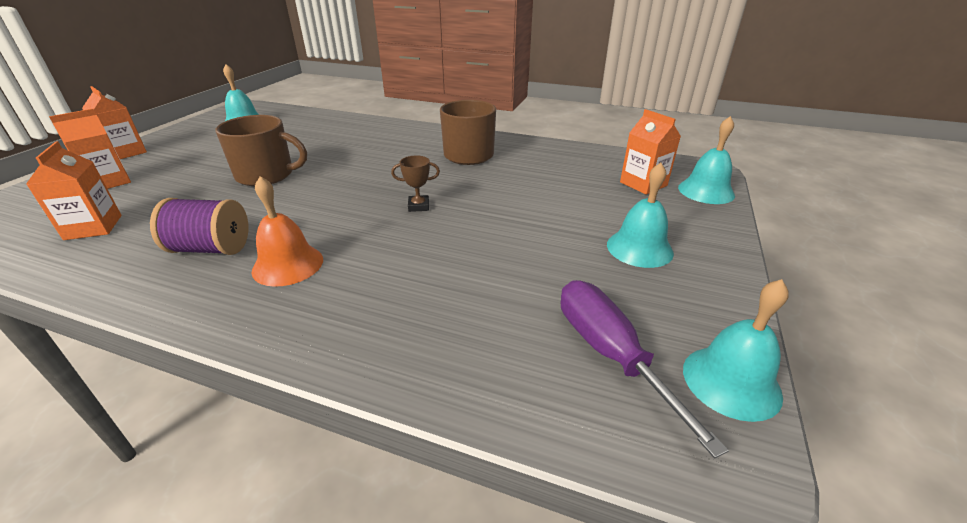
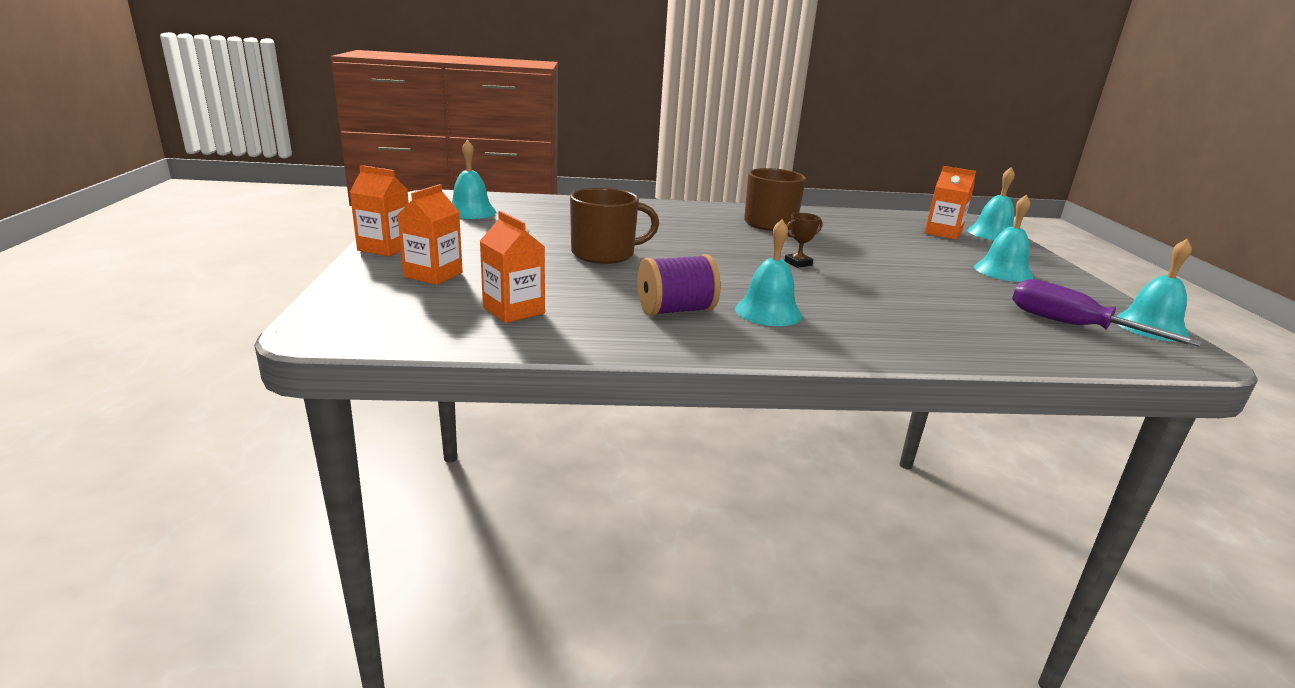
camera: 25 degrees left, 10 degrees down
orange bell [251,176,323,287] -> turquoise bell [735,219,802,326]

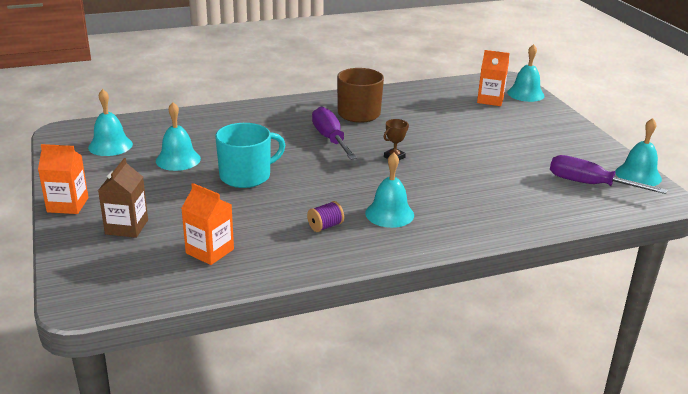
camera: 15 degrees left, 5 degrees up
orange carton [397,184,463,285] -> brown carton [98,158,148,238]
brown mug [570,188,659,264] -> turquoise mug [215,123,285,188]
purple spool [637,254,721,316] -> purple spool [307,201,344,232], size x0.58
turquoise bell [974,194,1033,282] -> turquoise bell moved to [156,102,201,171]
none -> purple screwdriver [312,107,357,160]

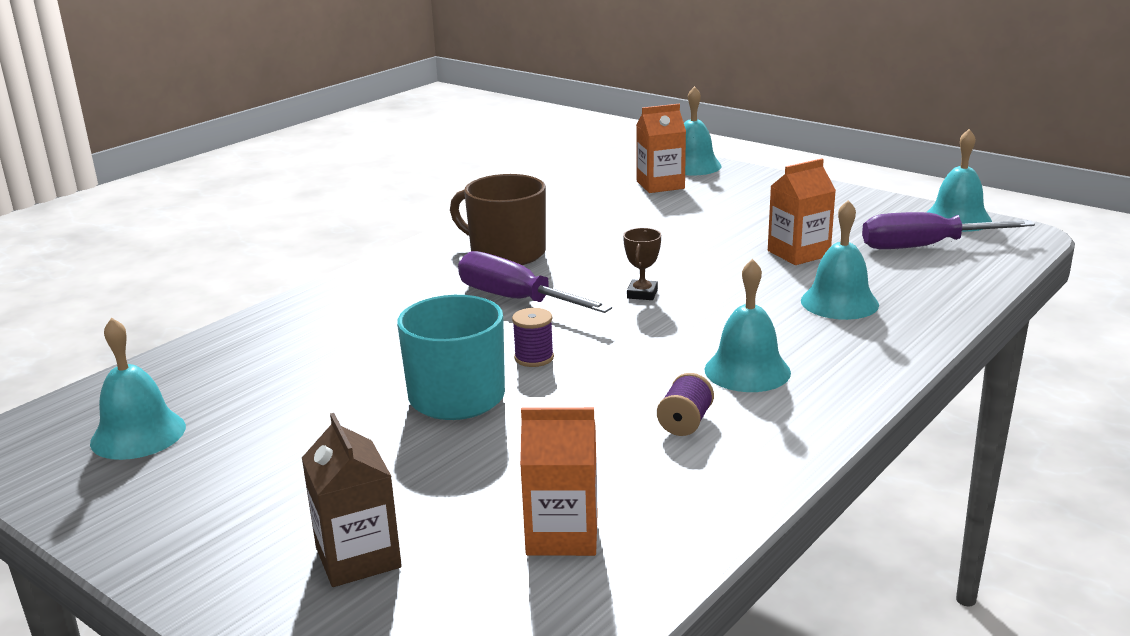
camera: 30 degrees left, 5 degrees down
orange carton [38,144,89,214] -> orange carton moved to [768,158,836,265]
turquoise bell [156,102,201,171] -> turquoise bell moved to [801,200,879,320]
none -> purple spool [512,308,554,367]

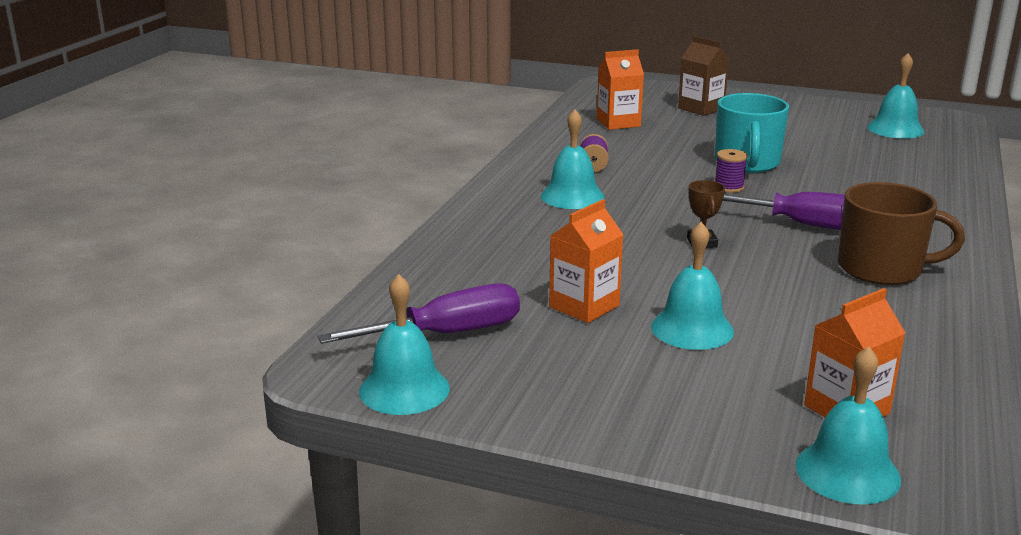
camera: 160 degrees right, 0 degrees up
turquoise bell [801,200,879,320] -> turquoise bell moved to [651,222,734,350]

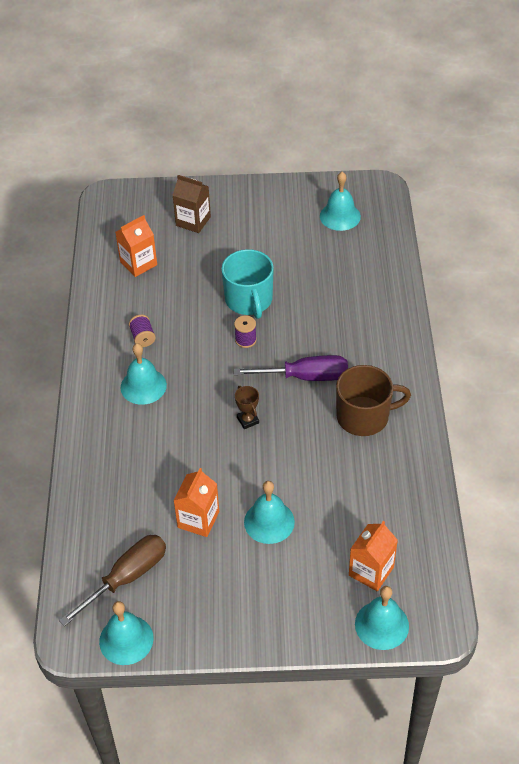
camera: 20 degrees left, 25 degrees up
purple screwdriver [318,283,520,344] -> brown screwdriver [59,535,166,626]

